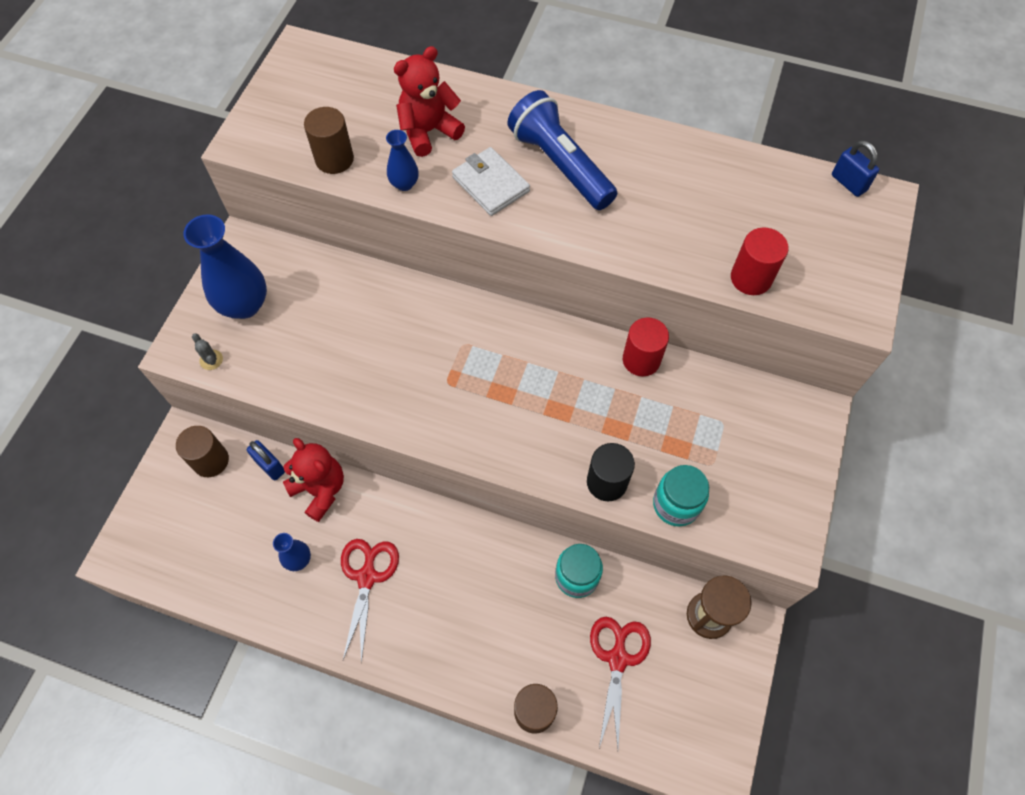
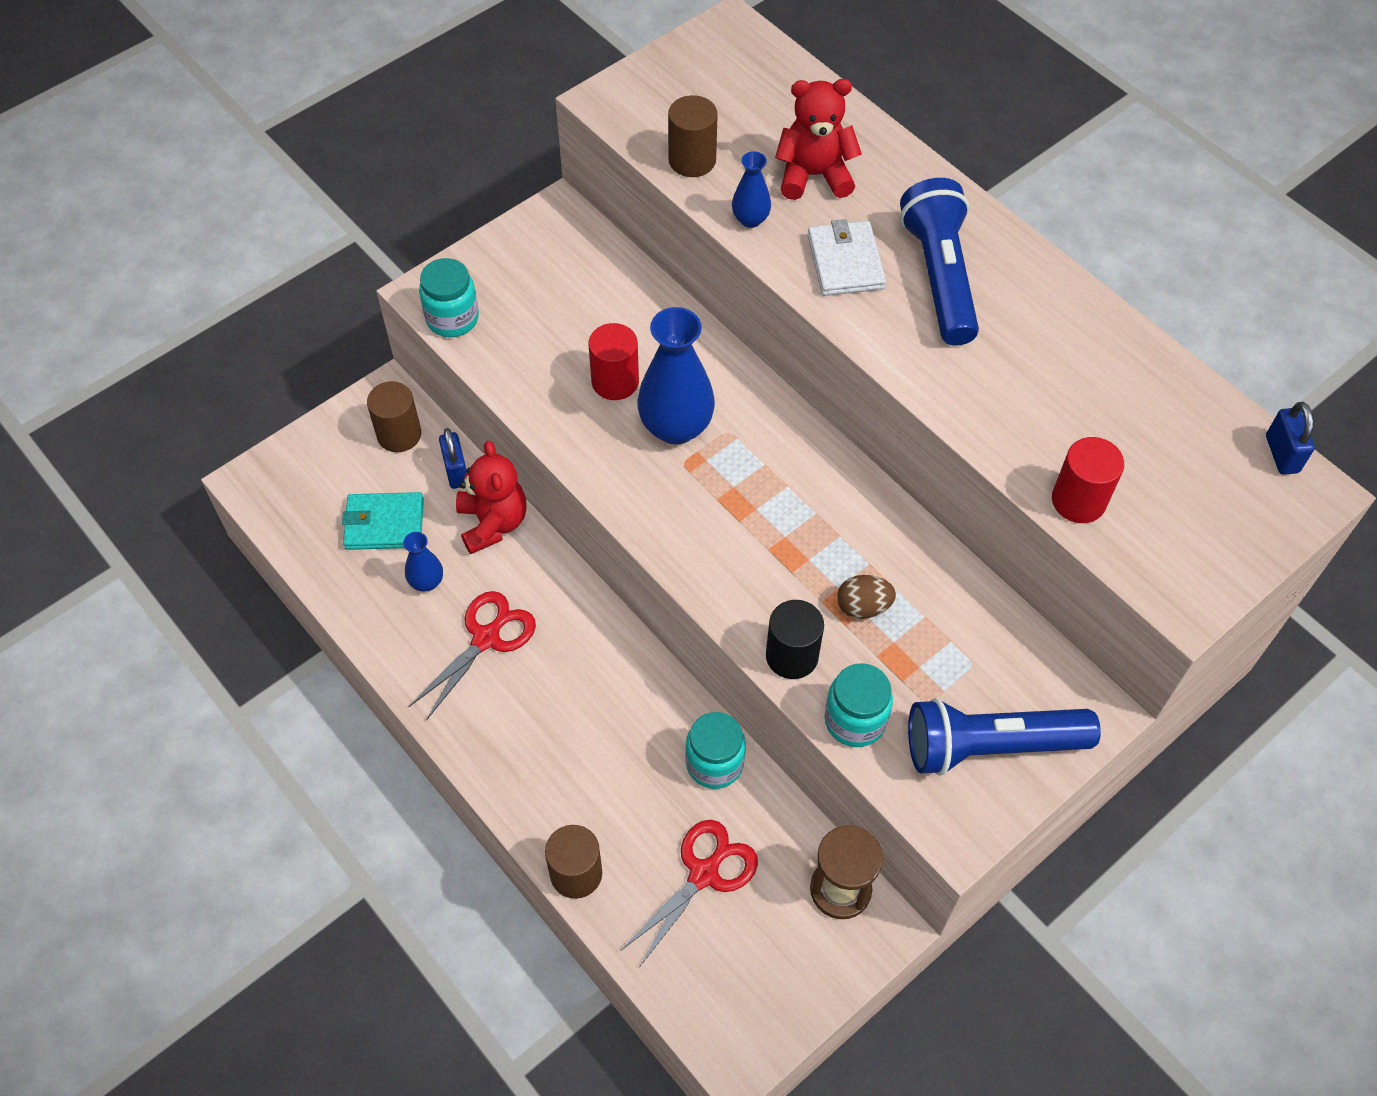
camera: 30 degrees right, 5 degrees down
blue vase [183,214,267,319] -> blue vase moved to [637,307,715,444]
grey cactus [192,334,223,370] -> turquoise jar [419,258,479,337]
red cylinder [623,317,669,376] -> red cylinder moved to [588,323,639,400]
none -> turquoise wallet [342,492,424,550]
none -> brown egg [837,575,896,619]
none -> blue flashlight [908,698,1101,776]

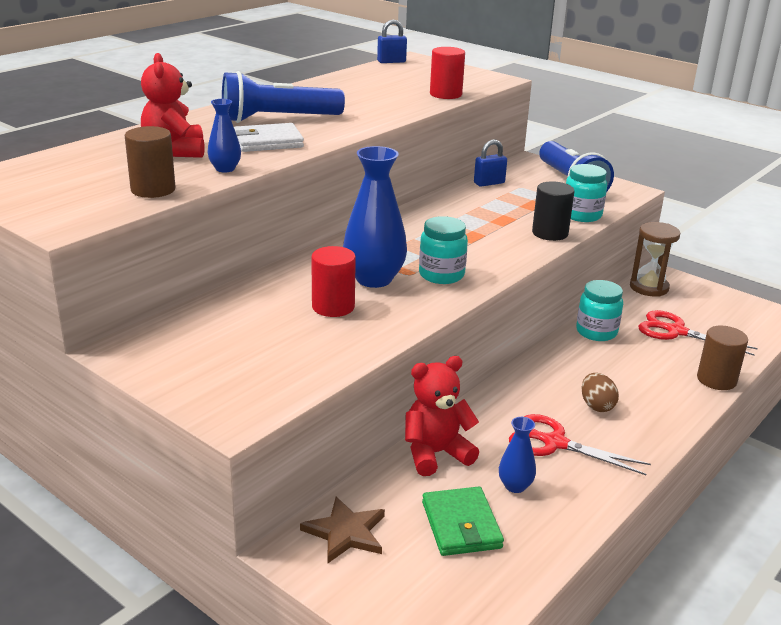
camera: 100 degrees left, 30 degrees down
turquoise wallet [342,492,424,550] -> green wallet [422,487,504,556]
brown cylinder [367,381,421,452] -> brown star [300,497,385,564]
turquoise jar [419,258,479,337] -> turquoise jar moved to [419,216,468,284]
blue padlock [439,428,467,489] -> blue padlock moved to [474,139,507,187]
brown egg [837,575,896,619] -> brown egg moved to [582,373,619,412]

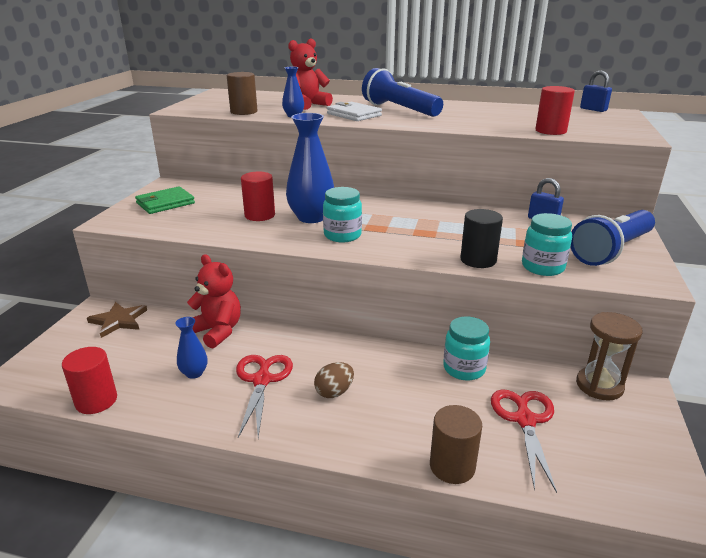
camera: 65 degrees right, 0 degrees up
green wallet [422,487,504,556] -> green wallet moved to [135,186,195,214]
none -> red cylinder [62,347,117,414]

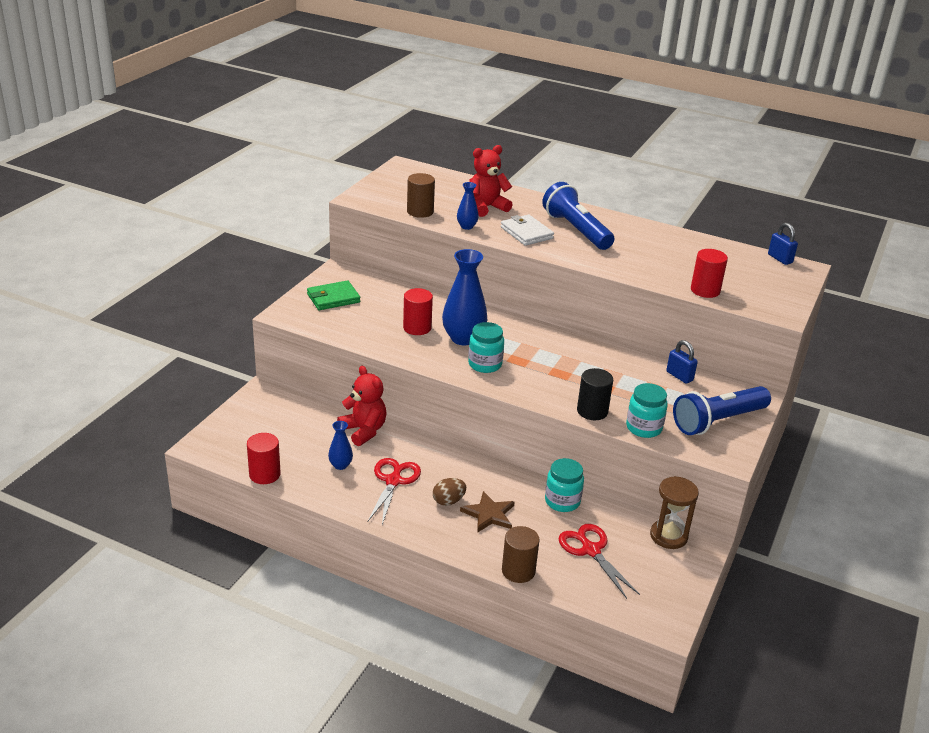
camera: 10 degrees right, 5 degrees up
brown star [87,302,147,338] -> brown star moved to [460,491,514,533]
red scissors [491,389,557,493] -> red scissors turned 45 degrees counterclockwise [558,524,640,599]

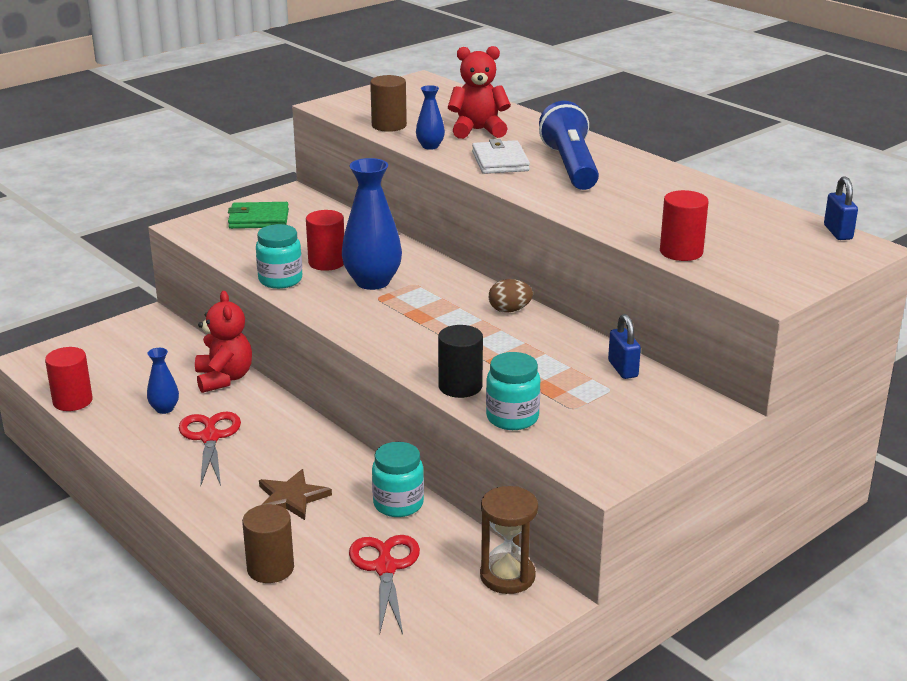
camera: 25 degrees right, 5 degrees down
red scissors [367,458,421,525] -> red scissors turned 45 degrees counterclockwise [179,411,241,486]
brown egg [433,478,466,506] -> brown egg moved to [489,279,533,313]
turquoise jar [468,322,504,373] -> turquoise jar moved to [256,224,302,289]
blue flashlight [673,386,771,435] -> none

